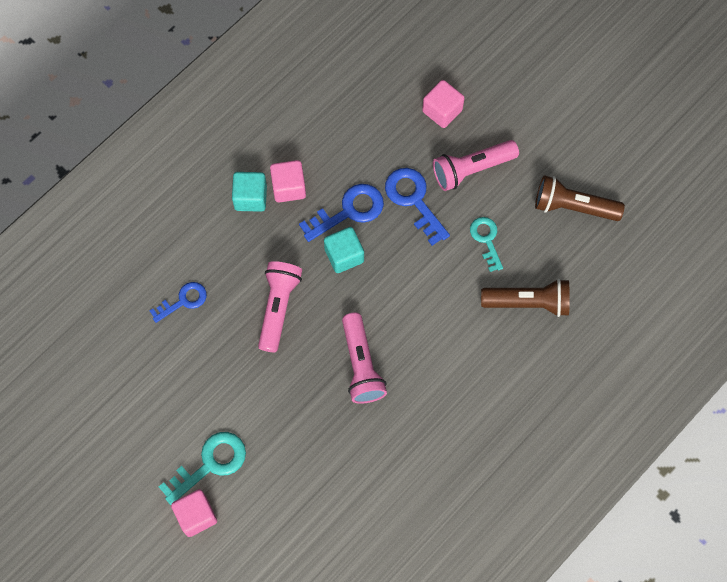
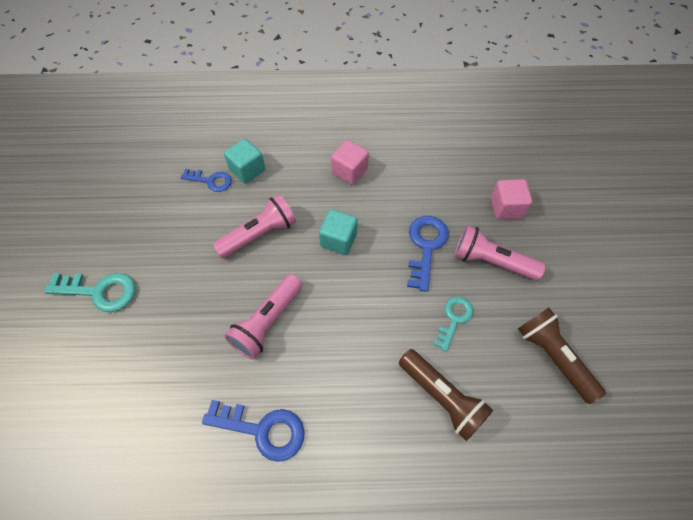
camera: 45 degrees right, 10 degrees down
pink cube [171,489,217,537] -> none
turquoise cube [232,172,267,212] -> turquoise cube moved to [224,139,265,184]
blue key [299,184,384,242] -> blue key moved to [202,400,305,462]

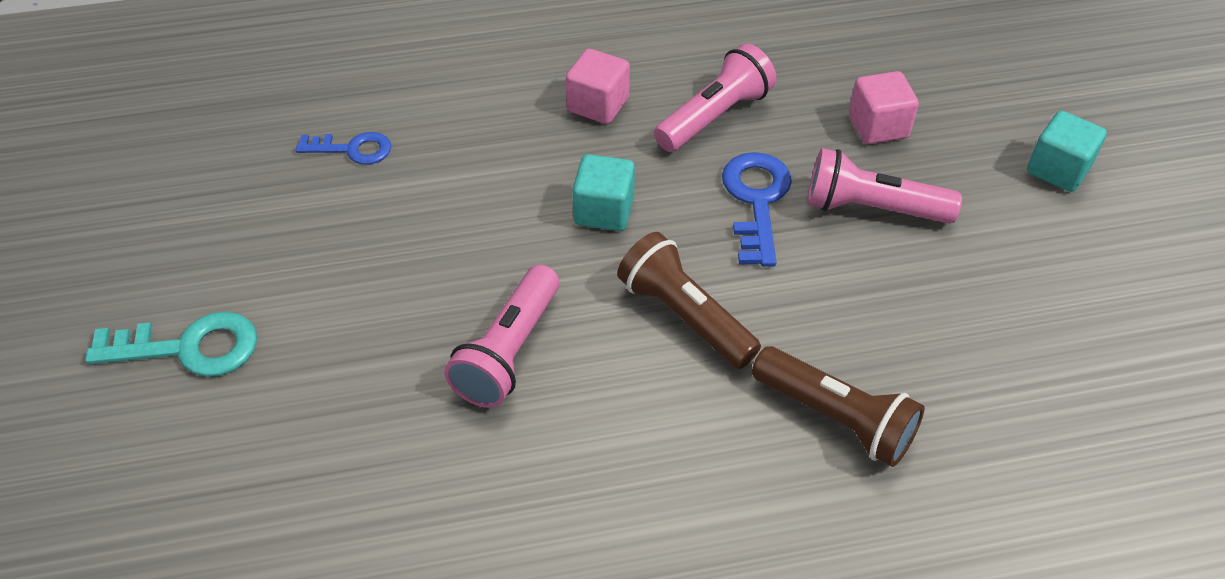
camera: 10 degrees left, 10 degrees down
blue key [202,400,305,462] -> none
pink flashlight [213,194,296,258] -> pink flashlight moved to [654,43,776,152]
turquoise cube [224,139,265,184] -> turquoise cube moved to [1027,111,1107,192]
turquoise key [433,297,473,352] -> none
brown flashlight [518,308,606,404] -> brown flashlight moved to [617,232,761,369]

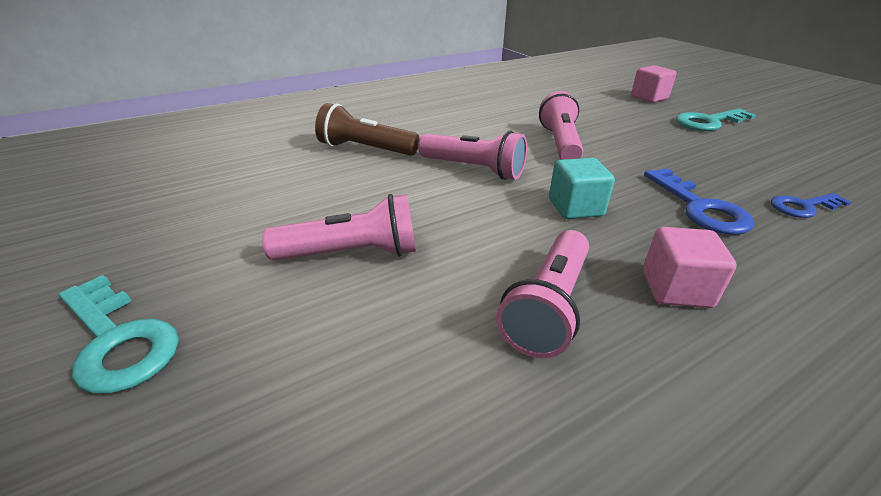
camera: 160 degrees right, 15 degrees down
brown flashlight [617,232,761,369] -> pink flashlight [418,131,527,180]
blue key [722,152,792,267] -> blue key moved to [644,168,754,235]
pink cube [849,71,919,144] -> pink cube moved to [631,65,677,103]
turquoise cube [1027,111,1107,192] -> turquoise key [59,275,179,394]

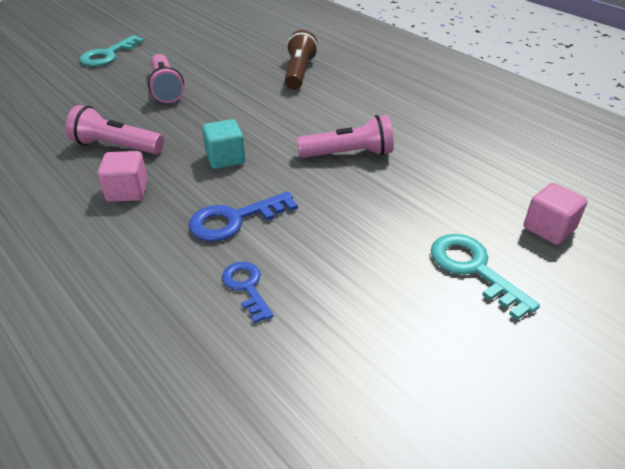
camera: 80 degrees right, 5 degrees up
pink flashlight [418,131,527,180] -> none

